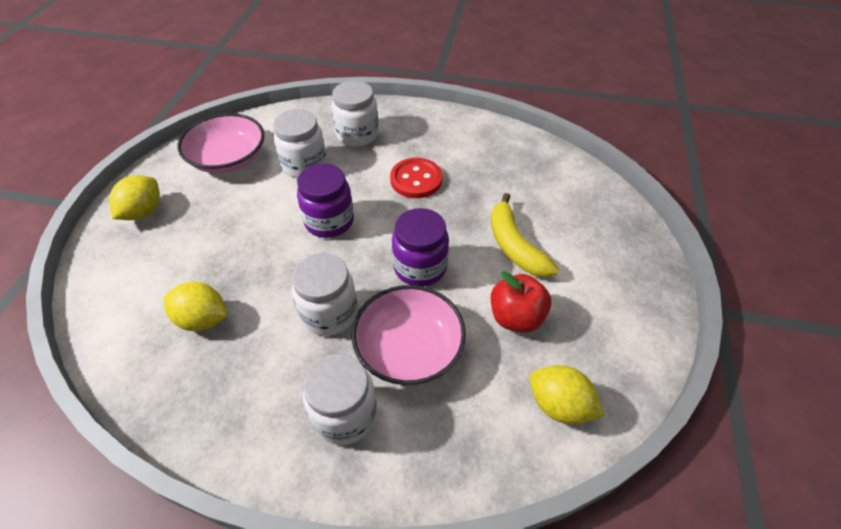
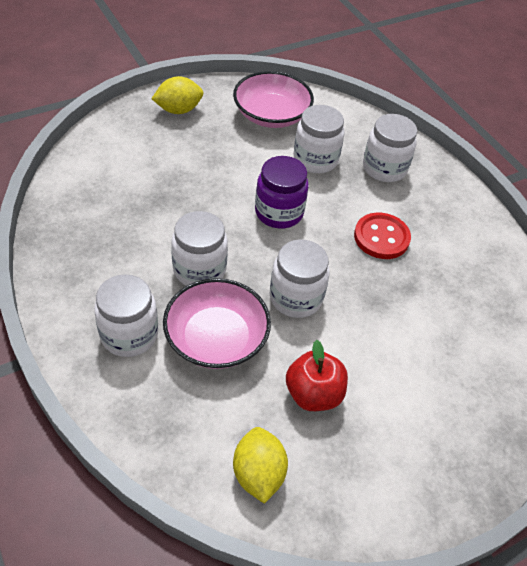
camera: 45 degrees right, 0 degrees up
yellow lemon [163,282,228,331] -> none
purple jar [392,208,449,287] -> white jar [270,240,330,318]
yellow banana [491,193,559,278] -> none

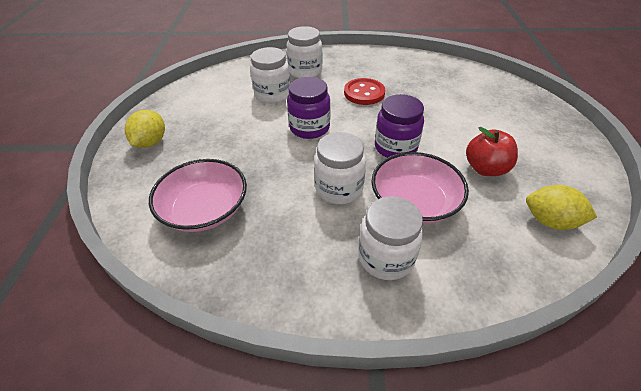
camera: 55 degrees left, 5 degrees down
pink bowl [233,71,314,128] -> pink bowl moved to [149,159,247,232]
white jar [270,240,330,318] -> purple jar [375,94,424,158]

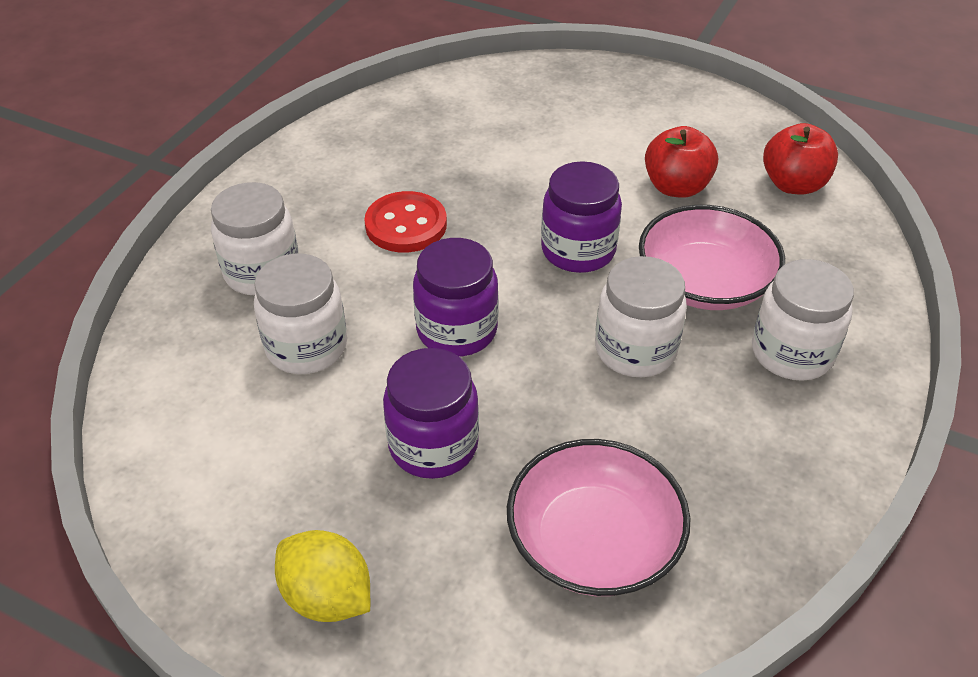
camera: 65 degrees left, 0 degrees up
yellow lemon [526,185,597,230] -> red apple [763,123,838,195]
none -> purple jar [383,348,479,479]

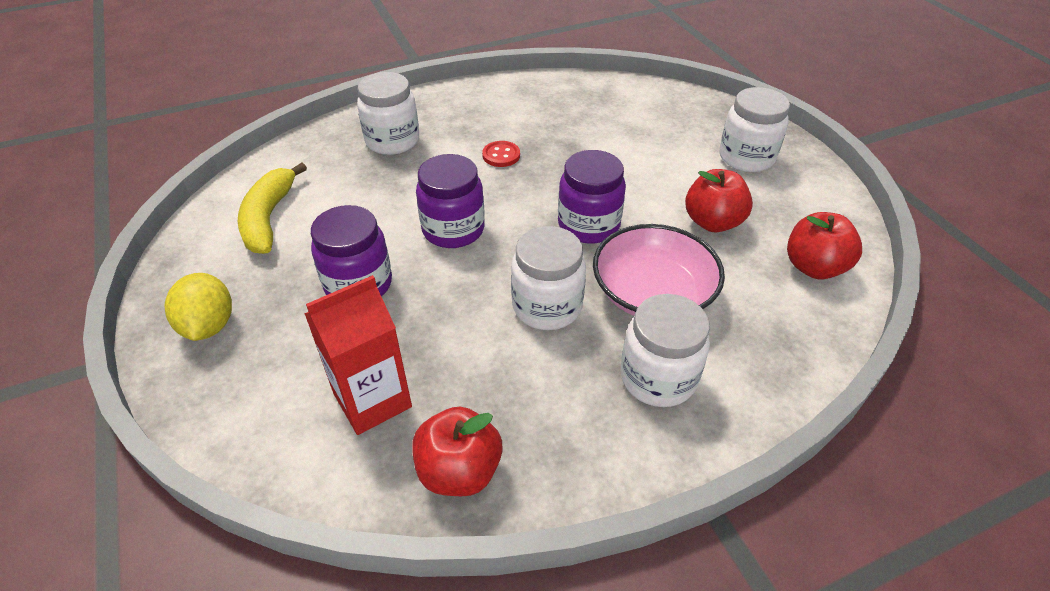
camera: 40 degrees right, 0 degrees up
white jar [254,254,347,374] -> white jar moved to [719,87,790,172]
red button [365,191,447,252] -> red button [482,141,520,167], size x0.60
pink bowl [507,439,690,596] -> red carton [305,275,412,435]
none -> yellow banana [238,163,307,254]
none -> red apple [412,407,503,496]

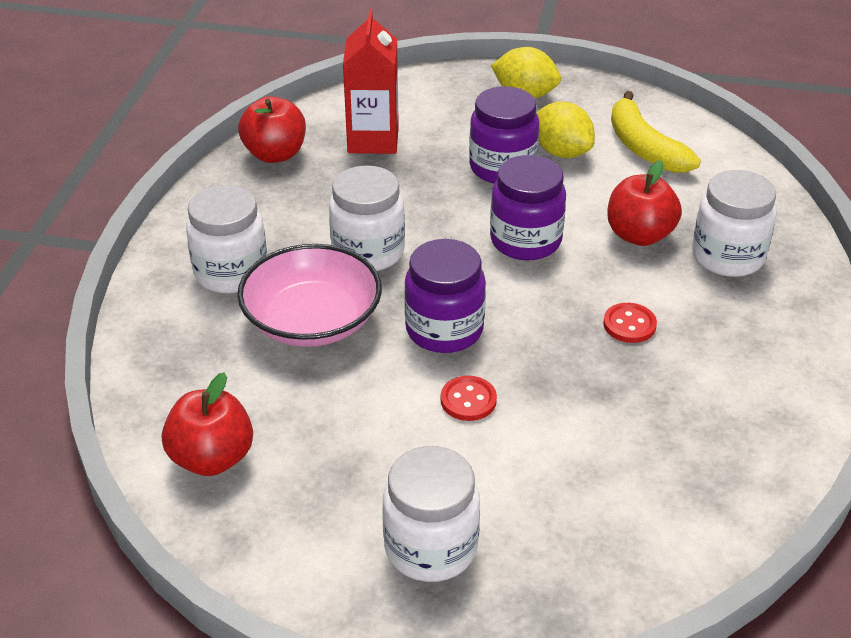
camera: 125 degrees right, 5 degrees down
yellow banana [238,163,307,254] -> yellow banana turned 150 degrees counterclockwise [611,91,701,173]
red apple [685,169,753,232] -> red apple moved to [607,160,682,246]
none -> red button [441,376,497,421]
none -> yellow lemon [536,102,595,158]

